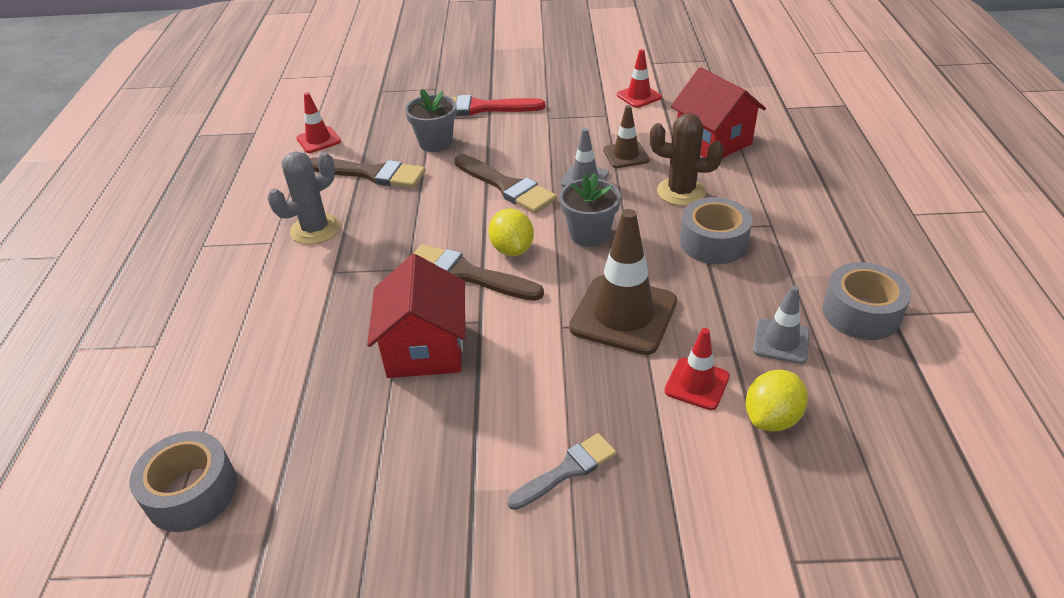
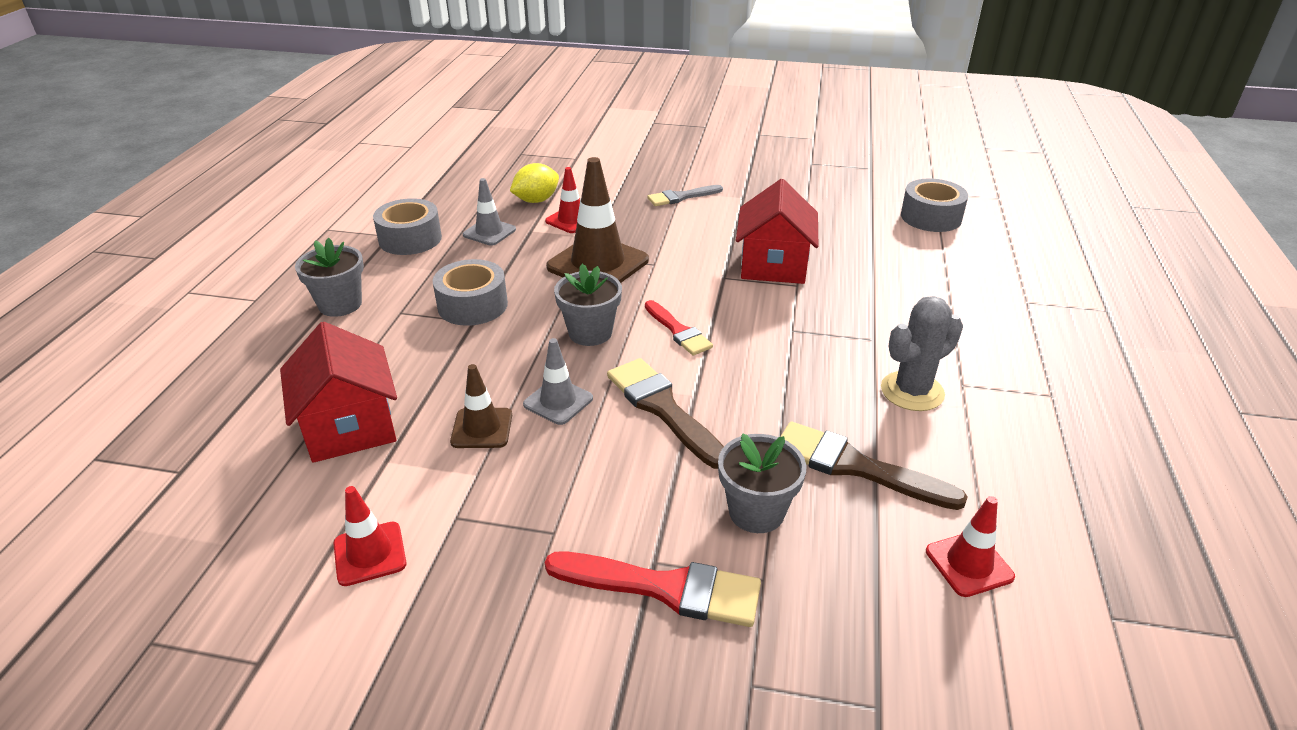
camera: 170 degrees left, 5 degrees down
brown brush [413,244,544,301] -> none
yellow lemon [488,208,534,256] -> red brush [645,300,713,355]
brown cactus [650,113,724,206] -> none
none -> grey flower pot [295,238,364,317]

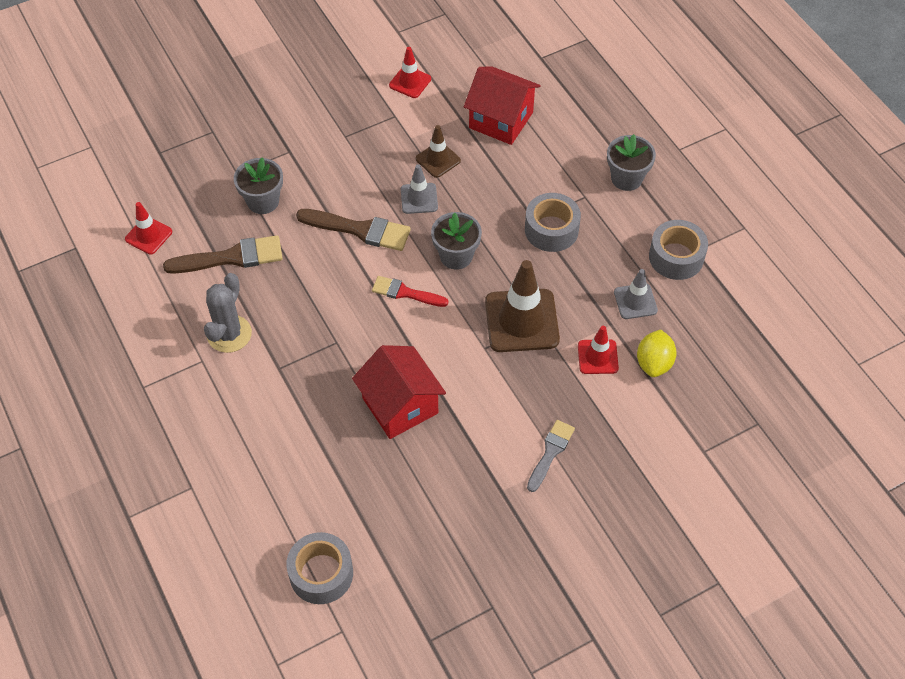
camera: 140 degrees right, 20 degrees up
red brush [545,552,761,627] -> none

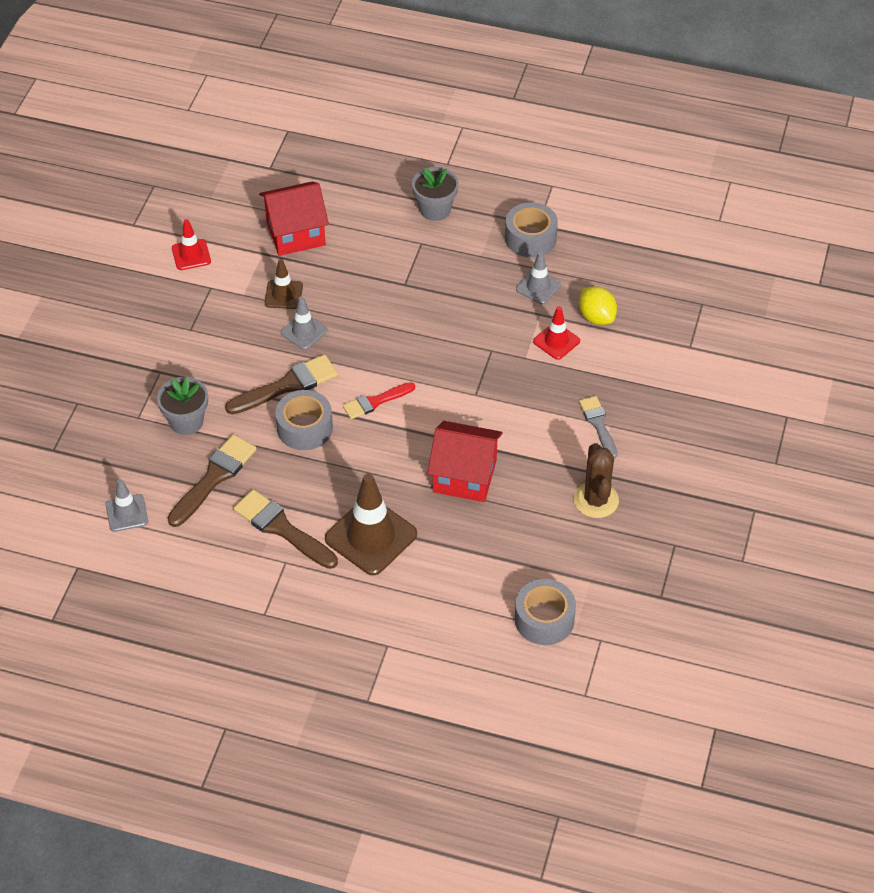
camera: 45 degrees left, 5 degrees down
red traffic cone [125,202,172,254] -> grey traffic cone [106,479,148,532]
grey cactus [204,273,252,353] -> brown brush [233,489,338,569]
grey flower pot [431,212,482,270] -> none
brown traffic cone [485,260,560,352] -> brown traffic cone moved to [325,473,417,575]
grey tape [525,193,581,252] -> grey tape moved to [275,390,333,450]
none -> brown cactus [574,443,619,518]

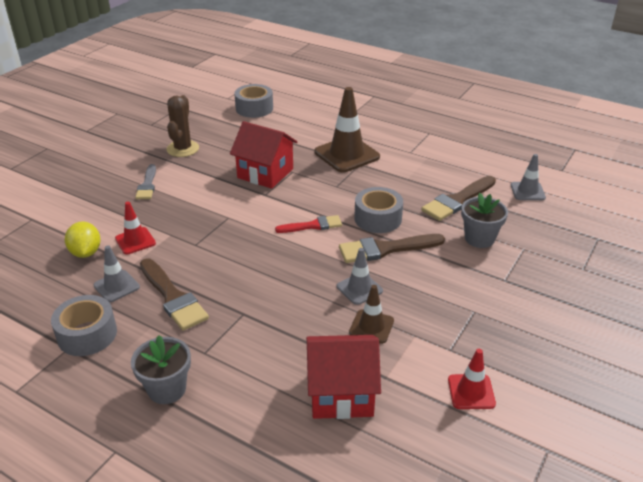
camera: 165 degrees left, 15 degrees down
brown brush [233,489,338,569] -> brown brush moved to [140,258,209,331]

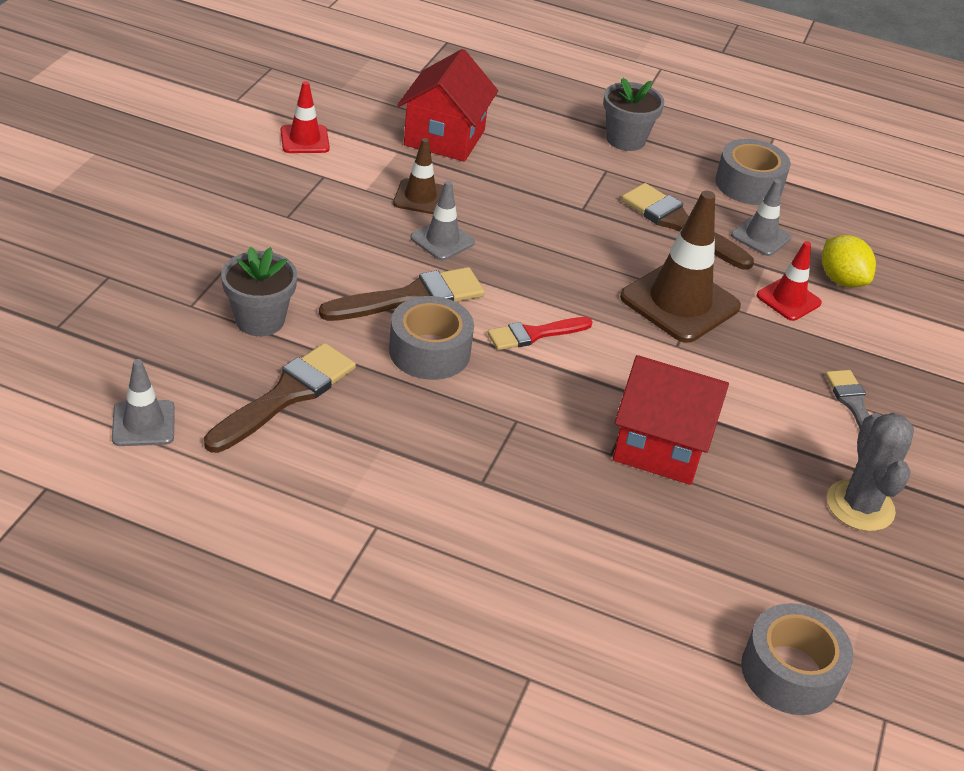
camera: 165 degrees right, 5 degrees up
brown cactus [166,95,199,157] -> grey cactus [827,413,914,531]
red house [306,335,381,419] -> red house turned 60 degrees counterclockwise [397,49,498,162]
brown traffic cone [314,87,380,173] -> brown traffic cone moved to [620,191,741,343]

